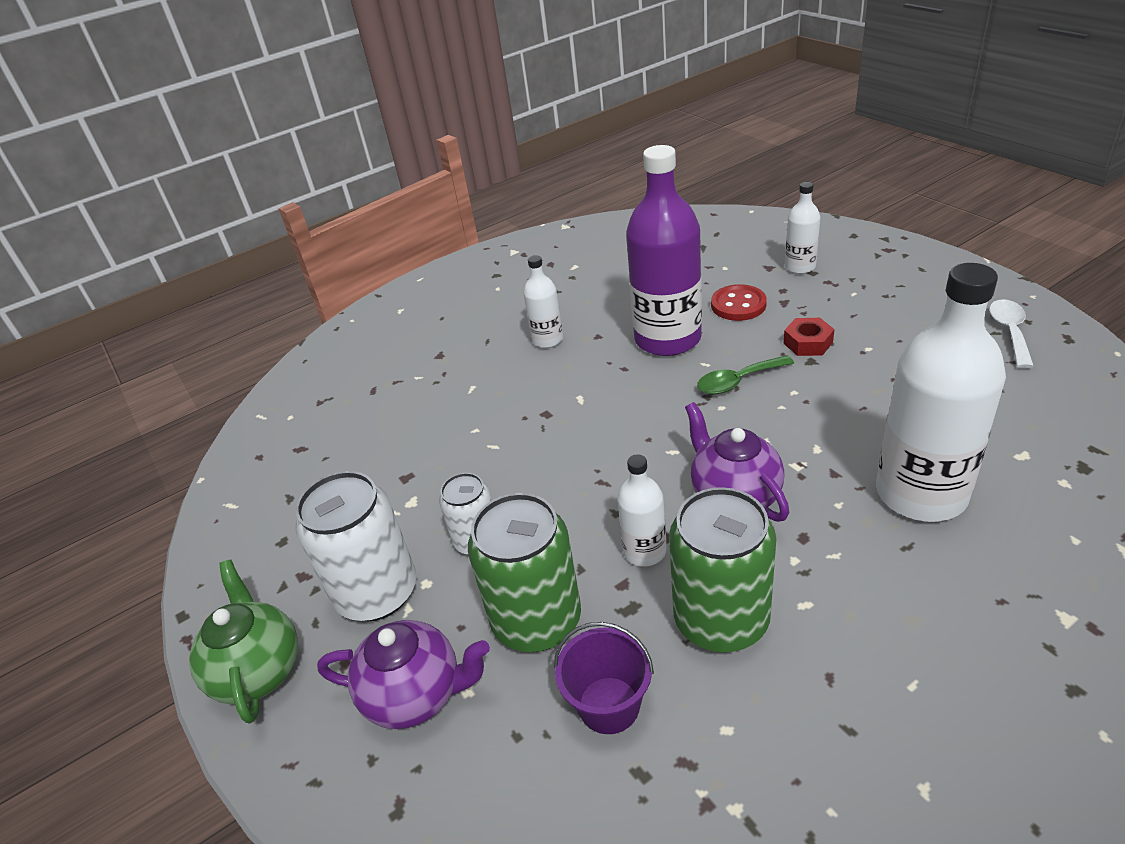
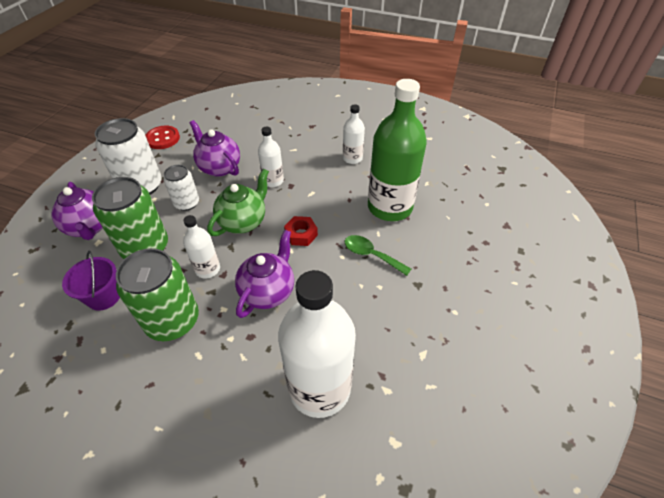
camera: 50 degrees right, 10 degrees up
green teapot [189,560,298,724] -> green teapot moved to [207,169,269,236]
purple bottle [626,145,702,356] -> green bottle [368,79,427,221]
red button [711,284,767,321] -> red button moved to [145,126,180,149]
red nut [783,318,834,356] -> red nut moved to [284,216,318,246]
white bottle [785,182,821,274] -> white bottle moved to [258,127,284,187]
white spoon [989,299,1034,368] -> none
none -> purple teapot [190,120,240,177]

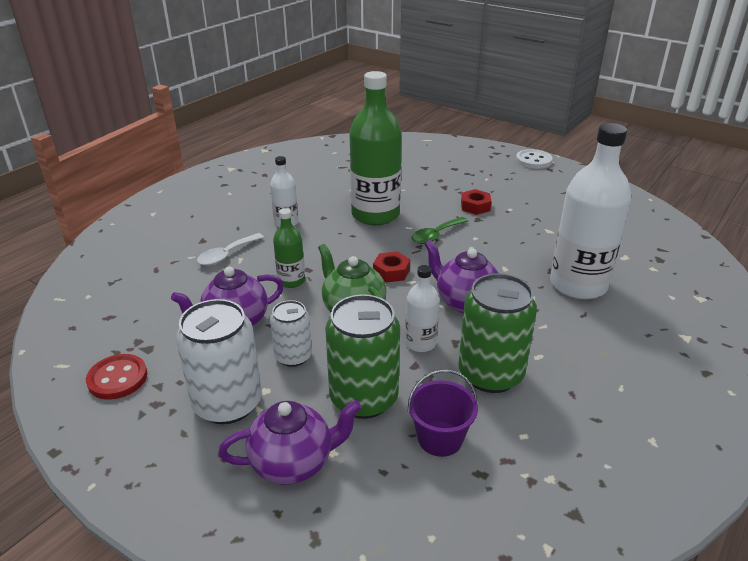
camera: 75 degrees left, 15 degrees down
white bottle [258,127,284,187] -> green bottle [273,208,305,288]
none -> white spoon [197,233,264,266]
none -> red nut [461,189,491,215]
none -> white button [516,149,552,169]

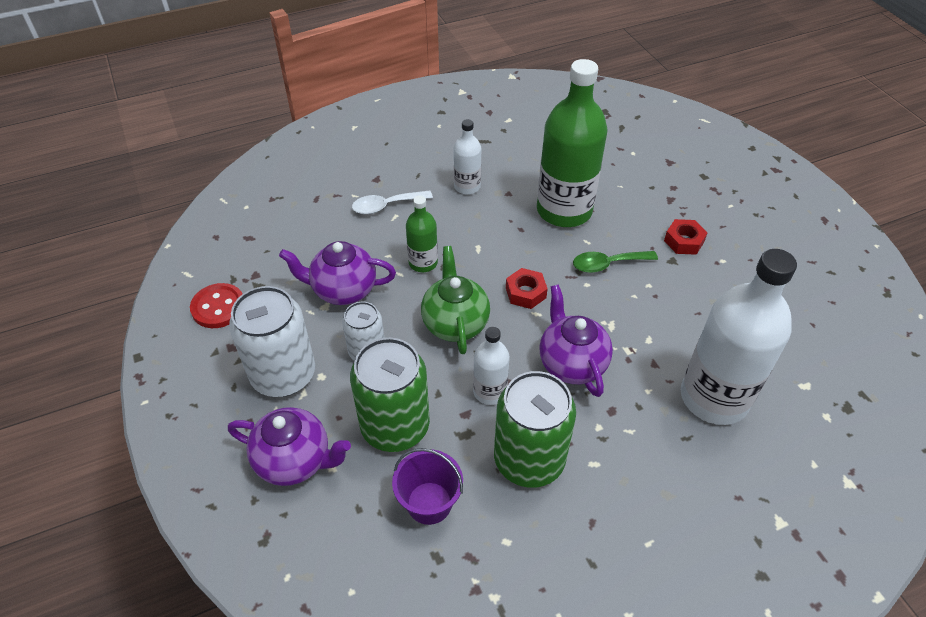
camera: 30 degrees right, 15 degrees up
white button [516,149,552,169] -> none

